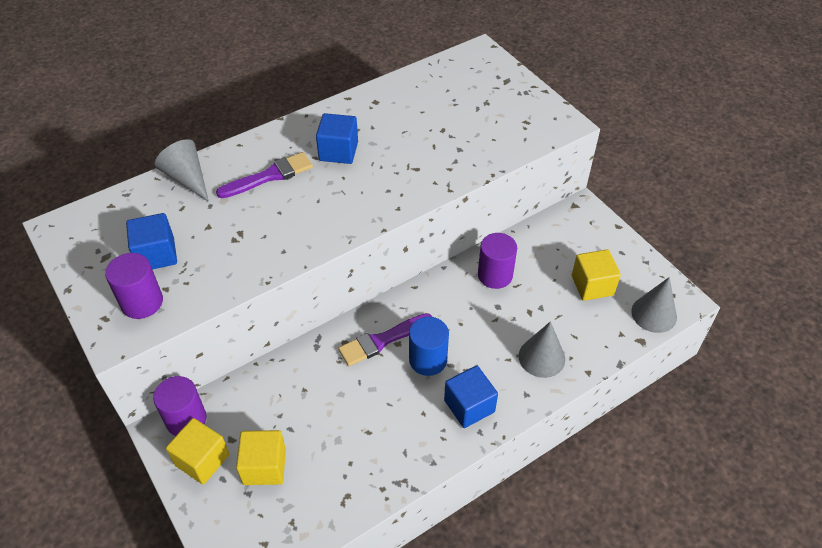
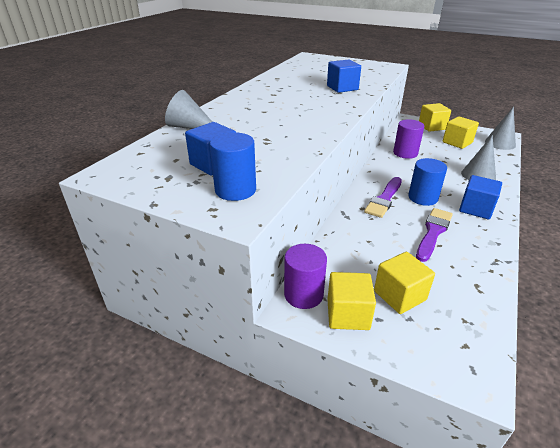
camera: 30 degrees left, 15 degrees down
purple cylinder [105,253,163,319] -> blue cylinder [210,132,256,201]
purple brush [216,152,313,198] -> purple brush moved to [416,208,453,262]
blue cube [316,113,358,164] -> blue cube moved to [327,59,361,93]
none -> yellow cube [419,103,451,132]

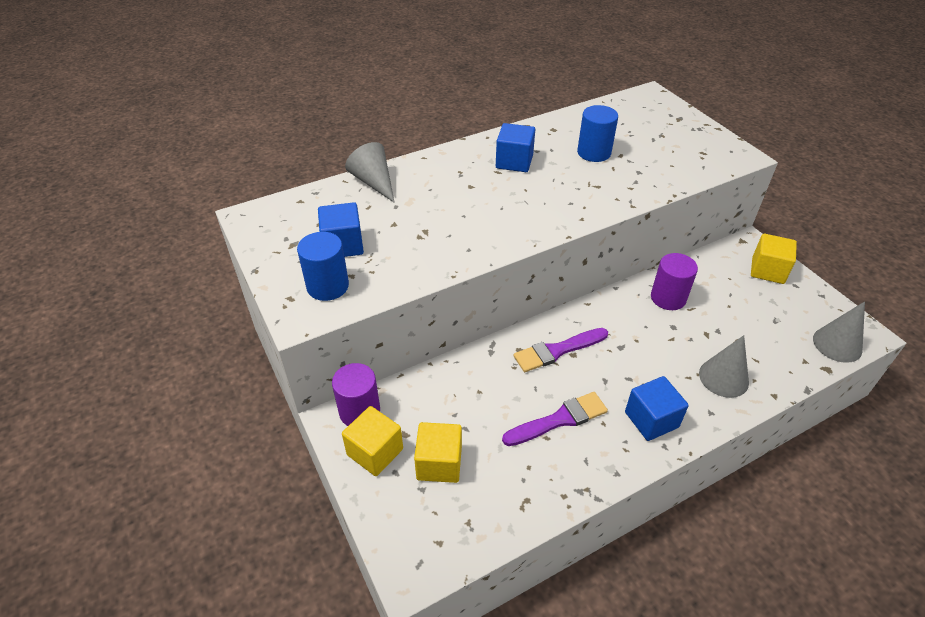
camera: 35 degrees right, 10 degrees up
blue cube [327,59,361,93] -> blue cube moved to [496,123,535,172]
blue cylinder [408,158,447,206] -> blue cylinder moved to [577,105,618,162]
yellow cube [443,116,479,149] -> none

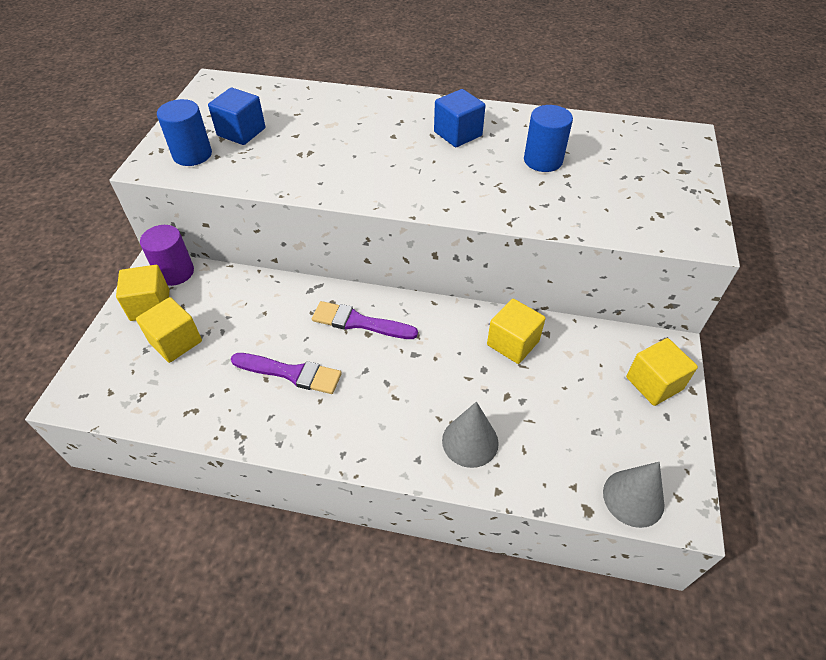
camera: 40 degrees right, 5 degrees up
grey cone [345,142,395,203] -> none
blue cube [625,376,689,441] -> none
purple cylinder [651,253,698,310] -> yellow cube [487,299,546,364]

